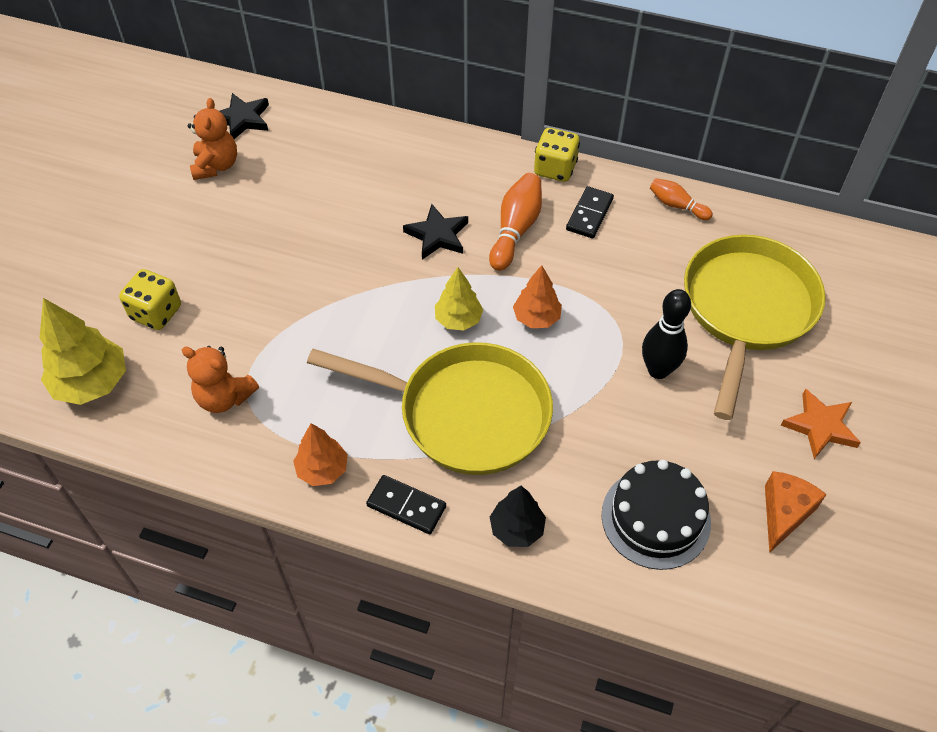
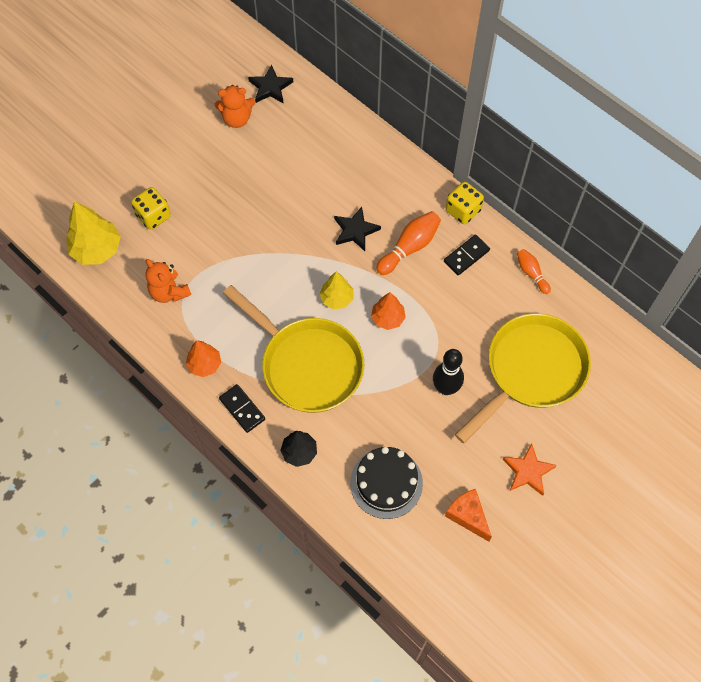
camera: 25 degrees right, 10 degrees up
orange teddy bear [187,98,237,180] -> orange teddy bear turned 60 degrees clockwise [215,85,255,128]
orange cheese [765,471,827,553] -> orange cheese turned 90 degrees counterclockwise [445,489,492,542]

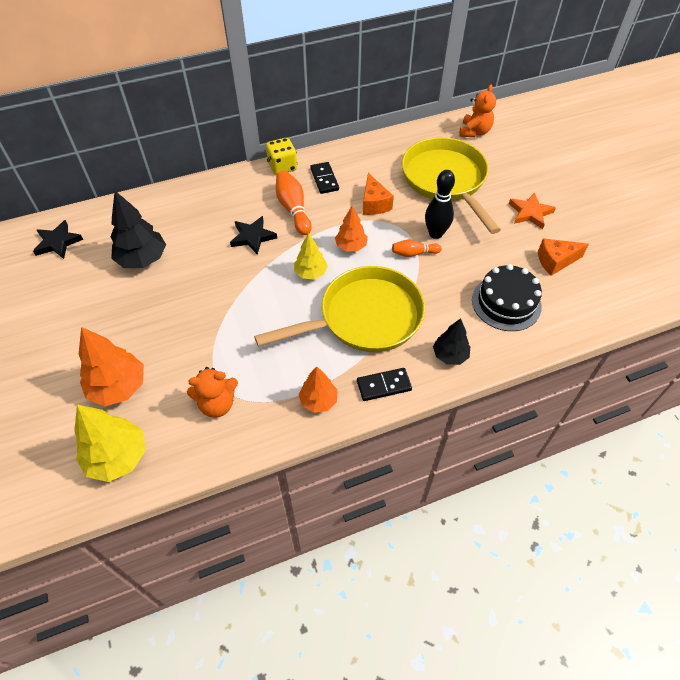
camera: 65 degrees left, 10 degrees down
yellow dice [131,187,171,230] -> orange tree [79,327,144,406]
orange teddy bear [215,85,255,128] -> orange teddy bear moved to [459,84,496,137]
orange bowling pin [517,249,551,294] -> orange bowling pin moved to [392,239,442,257]
none -> black tree [110,191,166,268]
none -> orange cheese [363,173,394,215]

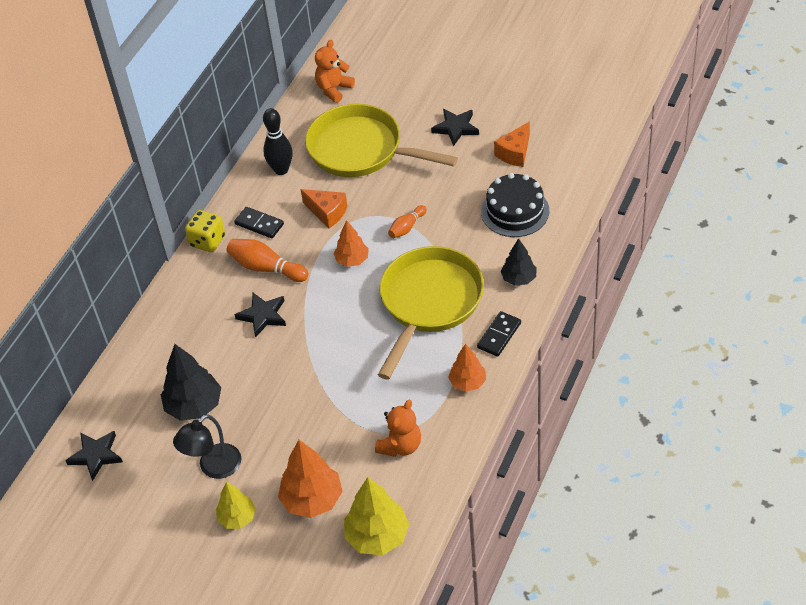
camera: 40 degrees left, 5 degrees down
yellow tree [294,233,328,279] -> yellow tree moved to [216,482,256,529]
black bowling pin [425,170,455,239] -> black bowling pin moved to [263,108,293,175]
orange teddy bear [459,84,496,137] -> orange teddy bear turned 120 degrees counterclockwise [315,40,355,103]
orange star [509,192,556,229] -> black star [431,109,479,146]
none -> black lamp [173,414,241,479]

